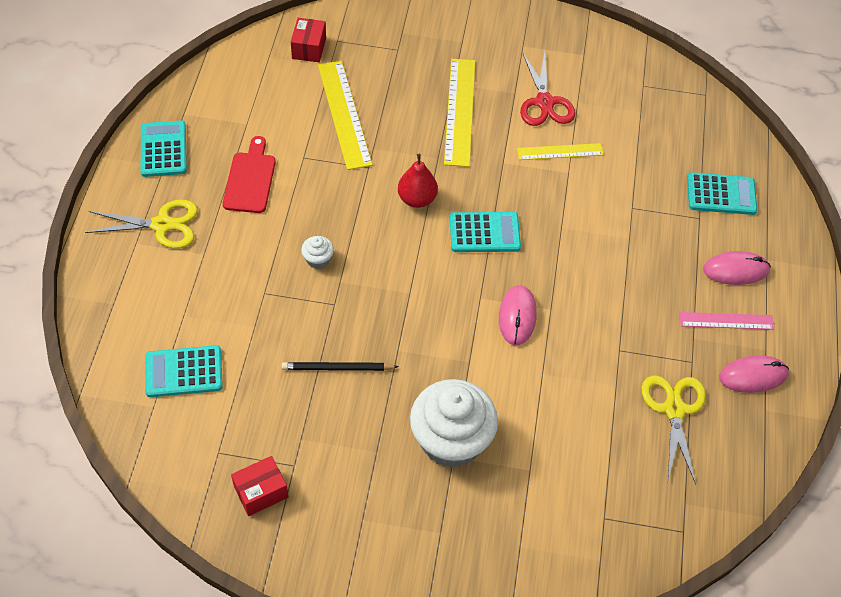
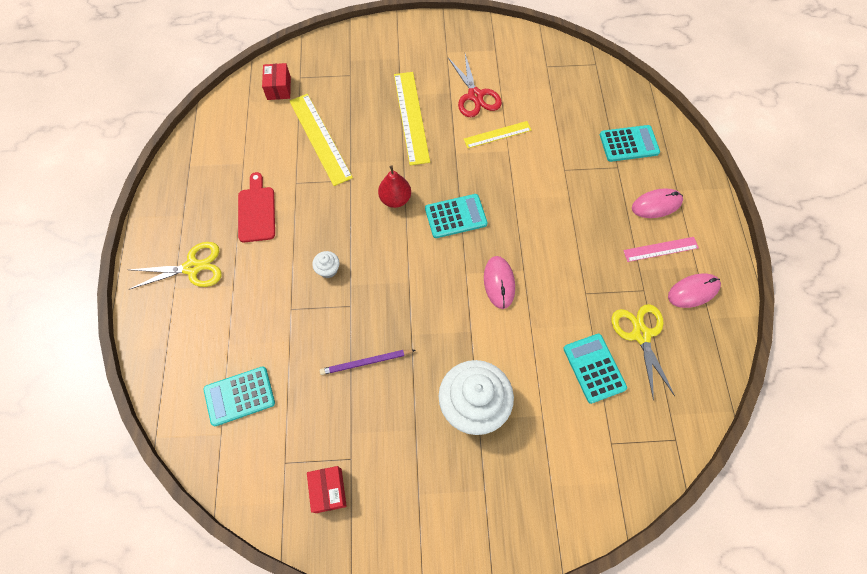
camera: 10 degrees left, 10 degrees up
turquoise calculator [141,120,187,177] -> turquoise calculator moved to [564,334,627,404]
red box [231,456,289,516] -> red box turned 60 degrees counterclockwise [307,466,347,513]
black pencil [282,362,398,371] -> purple pencil [320,350,415,375]

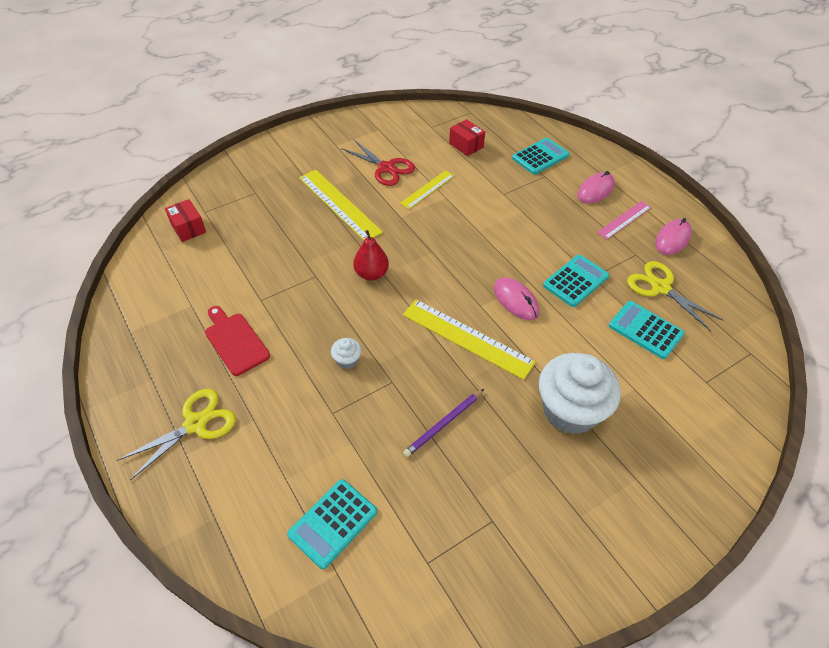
camera: 30 degrees left, 15 degrees down
yellow ruler [289,94,353,186] -> yellow ruler moved to [403,299,536,380]
red box [307,466,347,513] -> red box moved to [449,119,485,156]
turquoise calculator [425,194,488,238] -> turquoise calculator moved to [543,255,609,307]

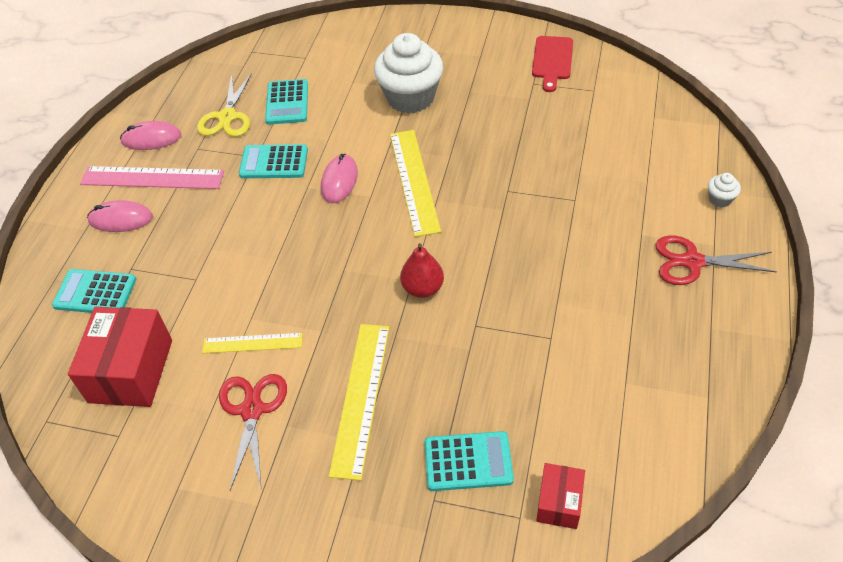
camera: 130 degrees left, 0 degrees up
yellow scissors [117,389,236,480] -> red scissors [655,236,777,285]
red cutting board [205,306,270,376] -> red cutting board moved to [532,36,573,92]
turquoise calculator [287,479,377,569] -> turquoise calculator moved to [424,431,514,491]
white cupcake [331,338,362,369] -> white cupcake moved to [708,173,741,207]
purple pencil [403,389,484,457] -> none
red box [449,119,485,156] -> red box [68,307,172,407], size x1.85
pink ruler [597,201,651,239] -> pink ruler [80,166,224,189], size x1.68

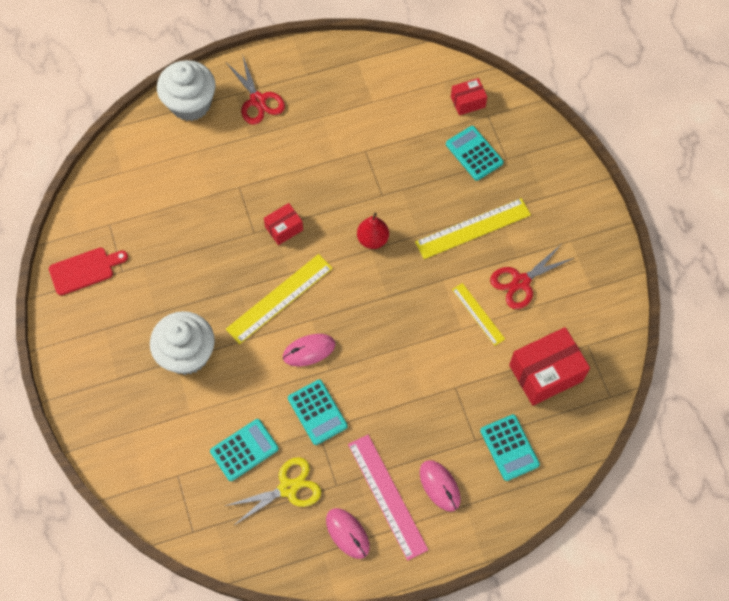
camera: 125 degrees left, 15 degrees up
white cupcake [708,173,741,207] -> white cupcake [157,60,216,121], size x2.43
none -> red box [264,203,303,245]

